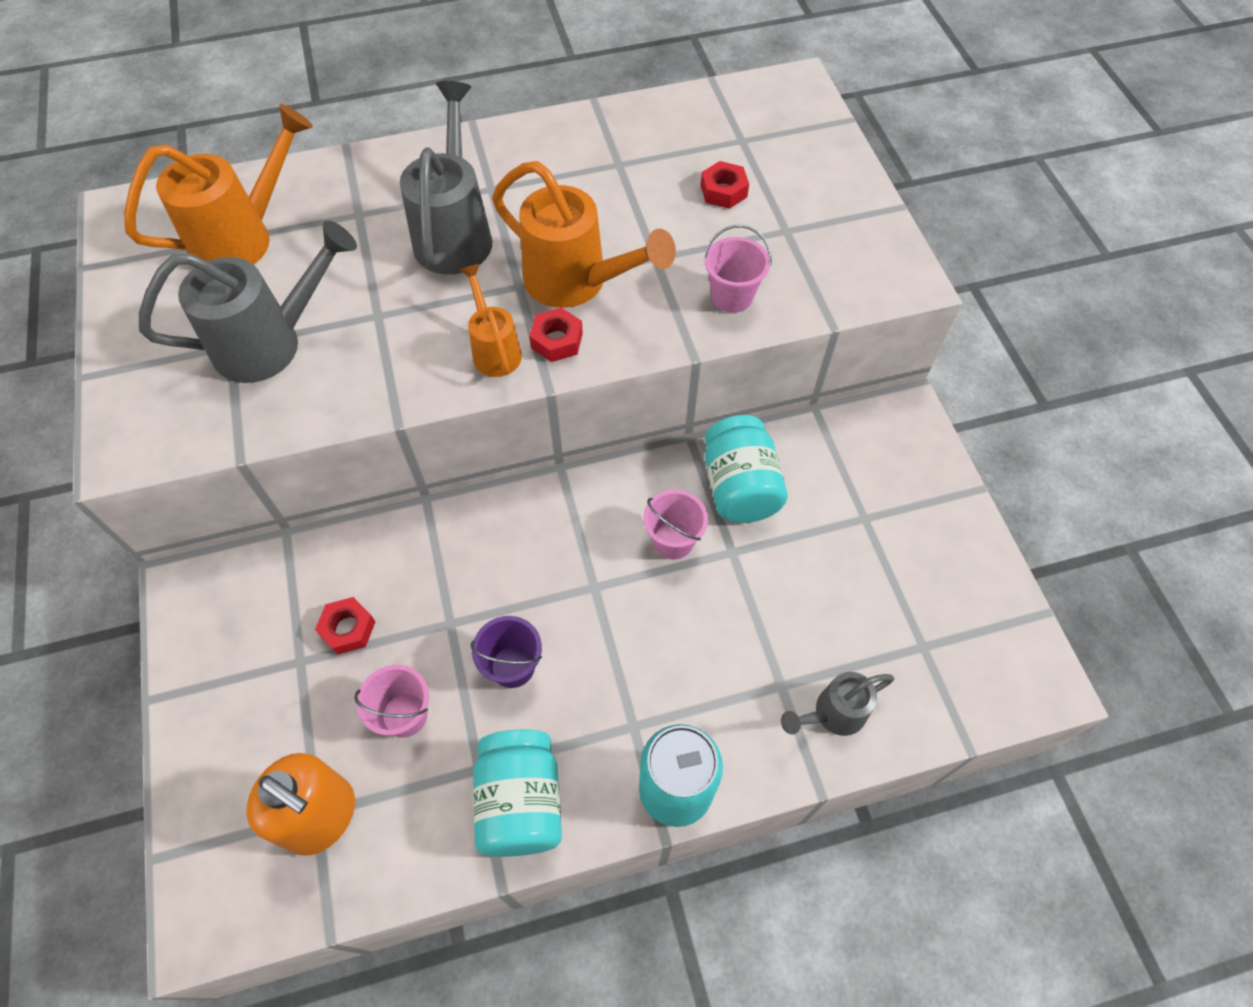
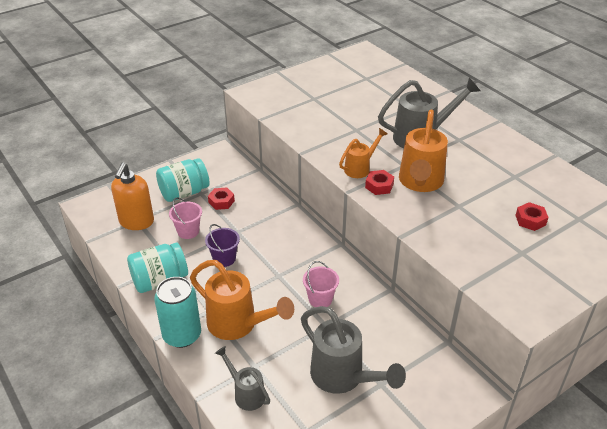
camera: 70 degrees right, 20 degrees down
orange watering can [124,104,313,265] -> orange watering can moved to [190,260,294,340]
grey watering can [139,220,357,383] -> grey watering can moved to [301,306,406,394]
pink bucket [704,225,771,313] -> none
turquoise jar [705,415,787,523] -> turquoise jar moved to [156,158,210,202]

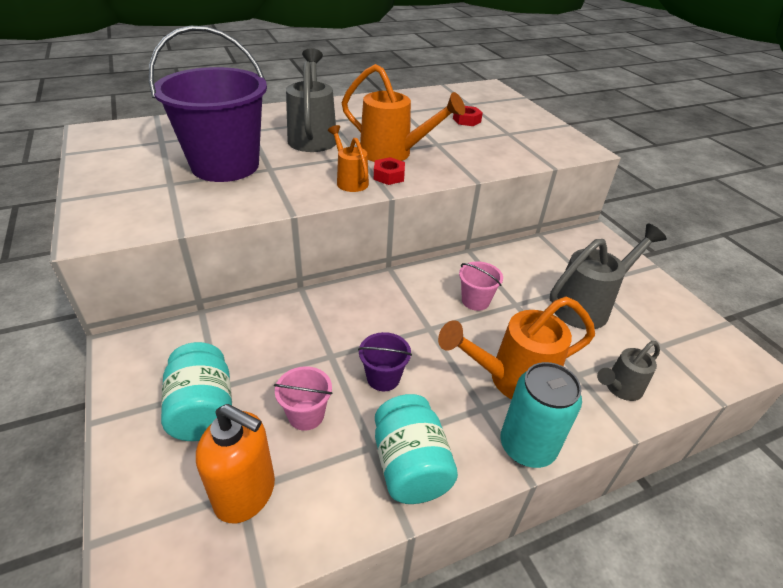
camera: 80 degrees left, 0 degrees up
orange watering can [190,260,294,340] -> orange watering can turned 150 degrees counterclockwise [438,297,595,399]
red nut [208,188,235,210] -> none
none -> purple bucket [149,26,267,182]

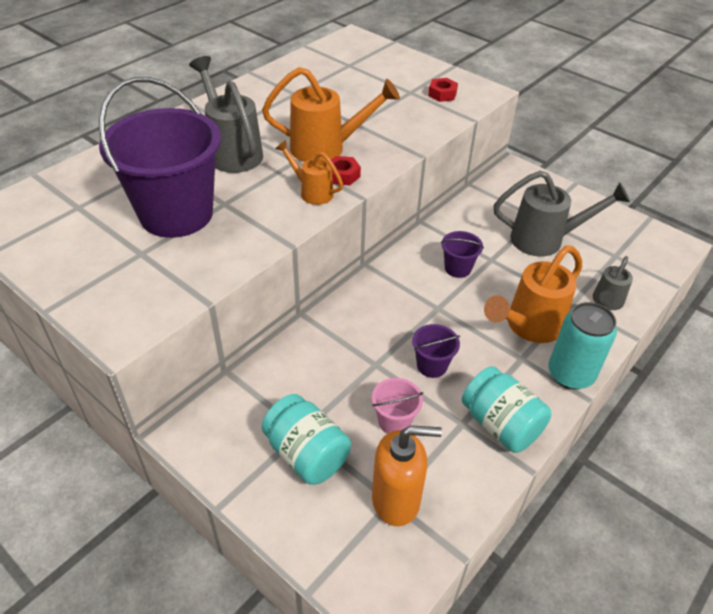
camera: 25 degrees left, 5 degrees up
red nut [453,106,483,126] -> red nut moved to [428,78,458,102]
pink bucket [459,262,503,311] -> purple bucket [441,231,484,278]
grey watering can [550,224,667,329] -> grey watering can turned 60 degrees clockwise [494,171,630,257]

